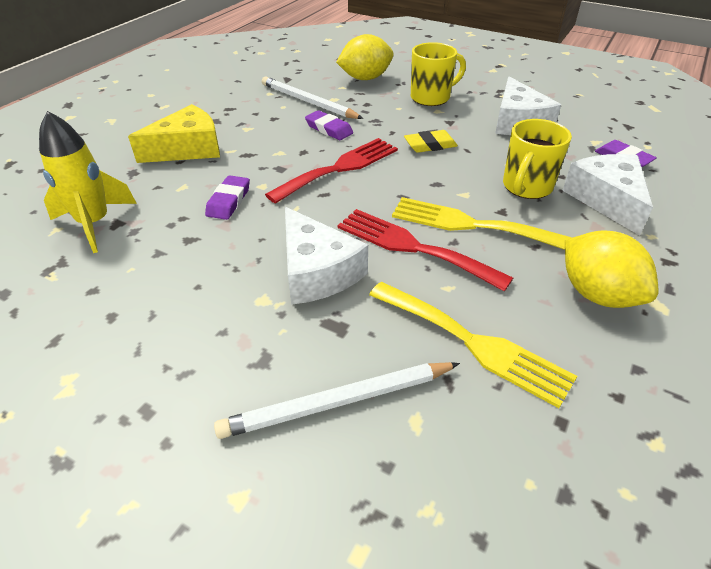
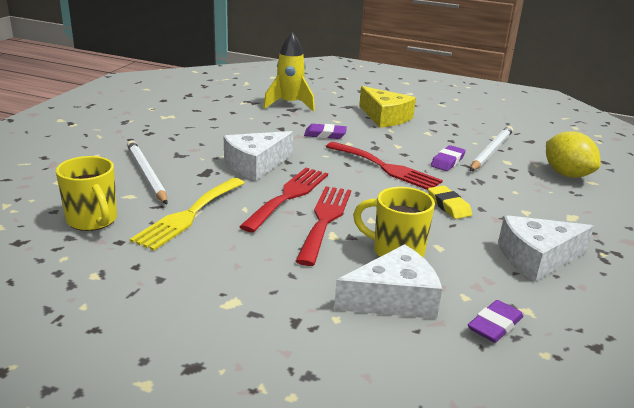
camera: 80 degrees right, 15 degrees down
yellow fork [392,197,572,250] -> red fork [295,186,351,266]
yellow mug [411,42,466,106] -> yellow mug moved to [56,156,117,231]
yellow lemon [565,231,658,308] -> none

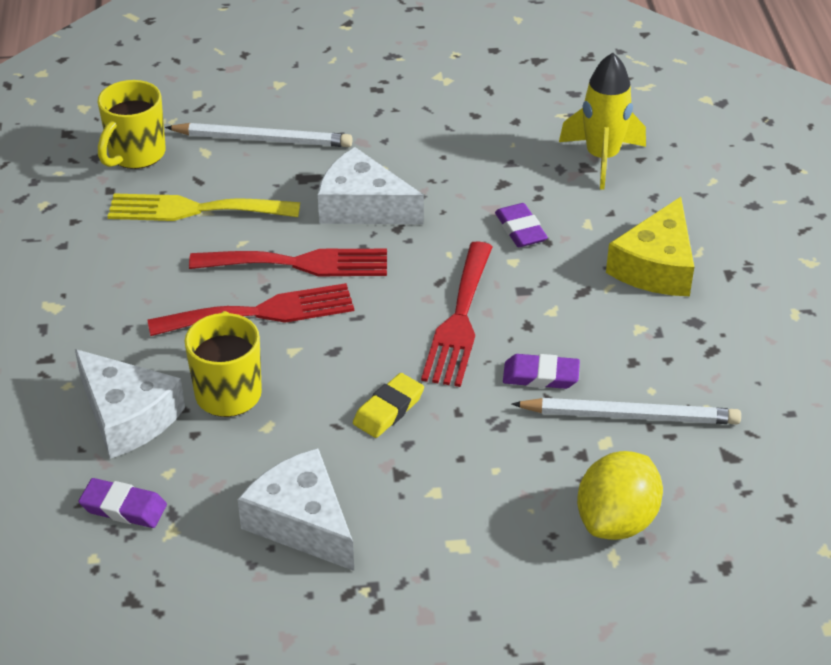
camera: 65 degrees right, 15 degrees up
white pencil [127,141,168,204] -> white pencil turned 60 degrees clockwise [165,123,352,147]

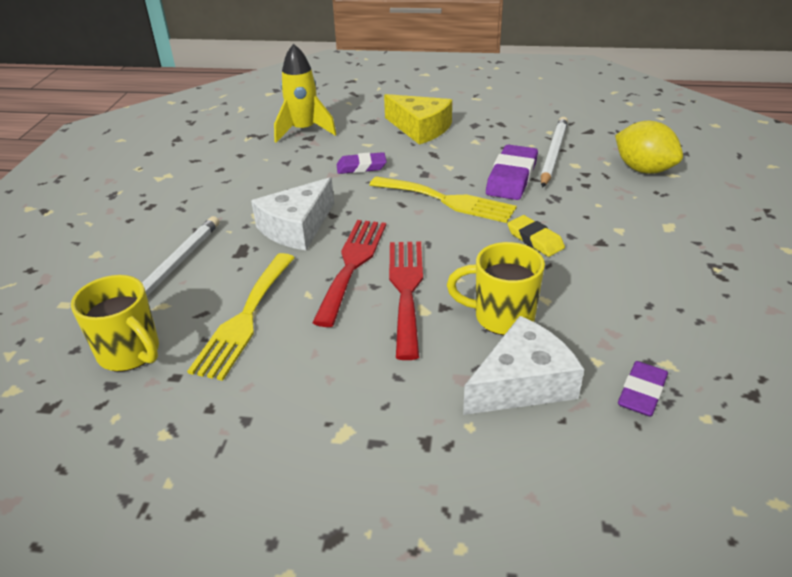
camera: 75 degrees left, 5 degrees down
white cheese [238,448,354,571] -> none
red fork [421,242,493,387] -> yellow fork [370,176,517,223]
purple eraser [503,354,580,389] -> purple eraser [486,144,538,200], size x1.58

